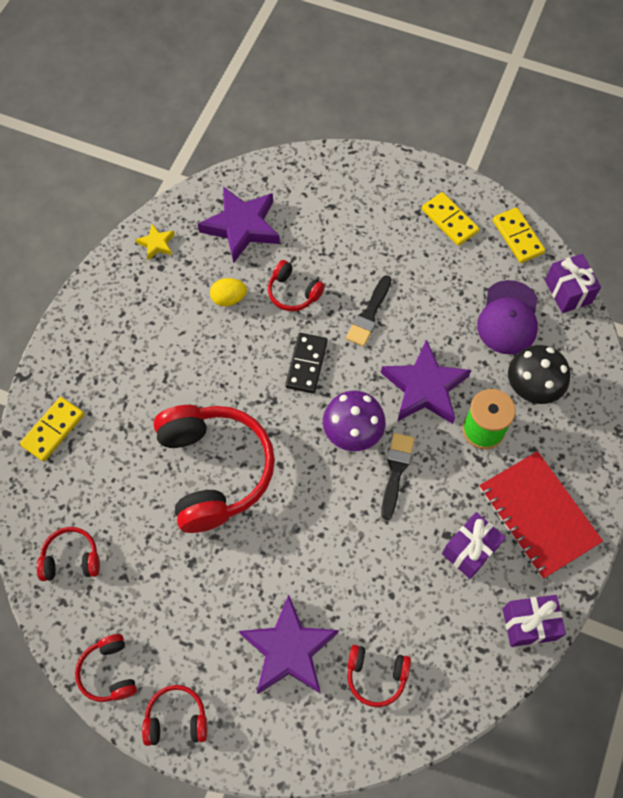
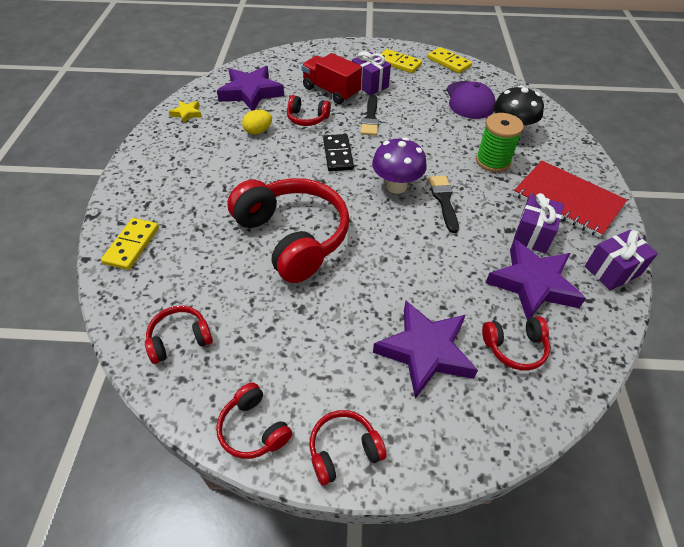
camera: 20 degrees left, 15 degrees down
purple star [381,339,471,424] -> purple star moved to [486,239,586,320]
purple gift [545,254,601,313] -> purple gift moved to [352,51,391,95]
none -> red truck [301,53,362,104]

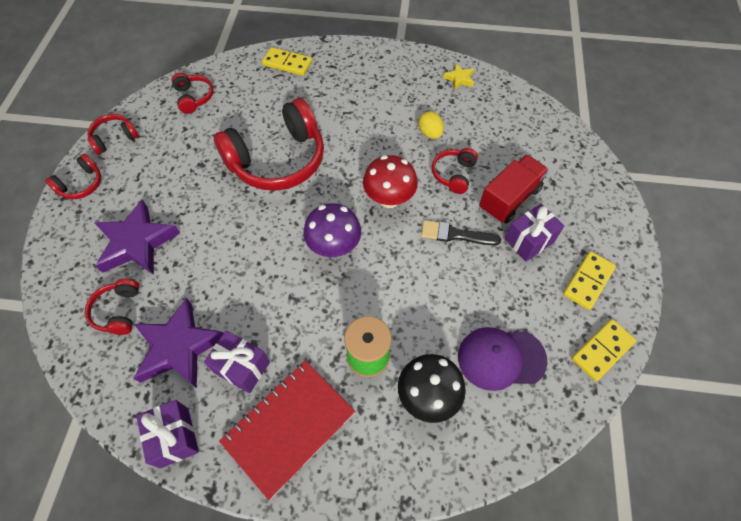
camera: 95 degrees right, 10 degrees up
purple star [217,66,284,111] -> none
red headphones [309,410,387,485] -> red headphones turned 60 degrees clockwise [45,154,101,199]
black domino [323,134,354,171] -> red mushroom [363,155,418,208]
black brush [429,176,459,233] -> none

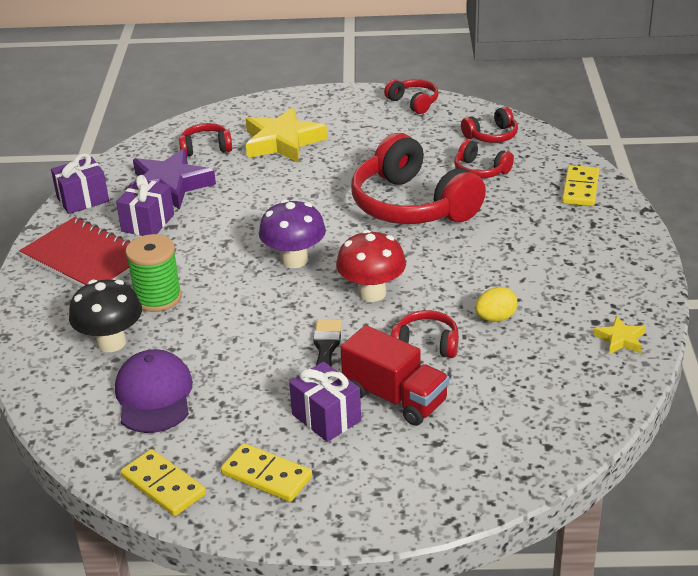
camera: 85 degrees right, 25 degrees down
red headphones [45,154,101,199] -> red headphones moved to [454,140,514,178]
purple star [94,200,180,275] -> yellow star [246,107,327,163]

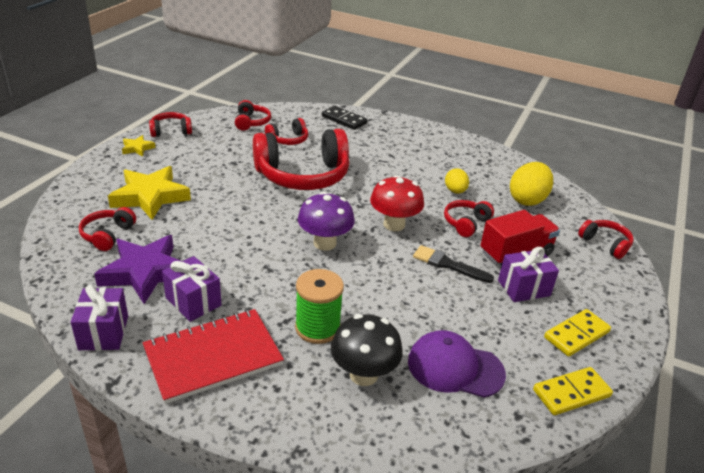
camera: 70 degrees left, 0 degrees up
yellow domino [562,165,599,206] -> black domino [322,106,367,130]
yellow star [593,316,645,354] -> yellow star moved to [122,135,156,156]
none -> yellow egg [510,162,553,206]
none -> red headphones [578,220,634,259]

